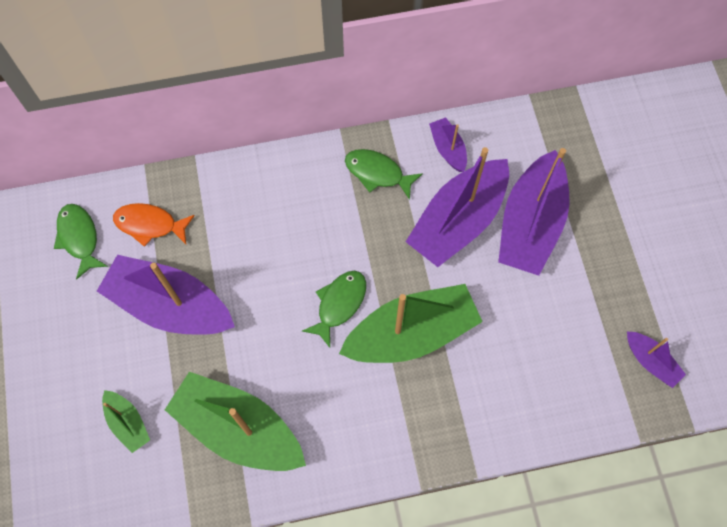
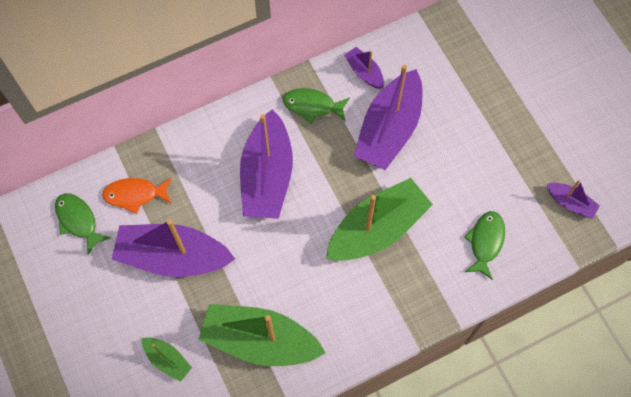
camera: 15 degrees left, 0 degrees up
green fish [302,271,366,348] -> green fish moved to [464,211,505,280]
purple boat [498,148,569,276] -> purple boat moved to [240,109,293,219]

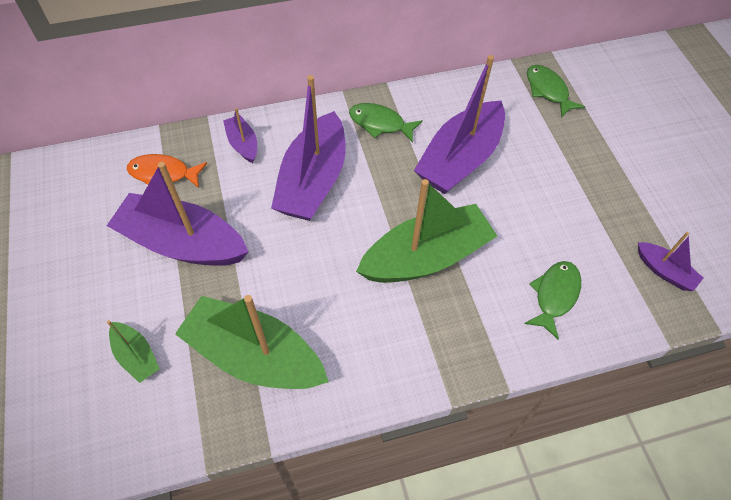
camera: 10 degrees right, 10 degrees down
green fish [55,193,111,255] -> green fish moved to [527,65,585,118]
purple boat [344,47,384,89] -> purple boat moved to [223,108,257,163]

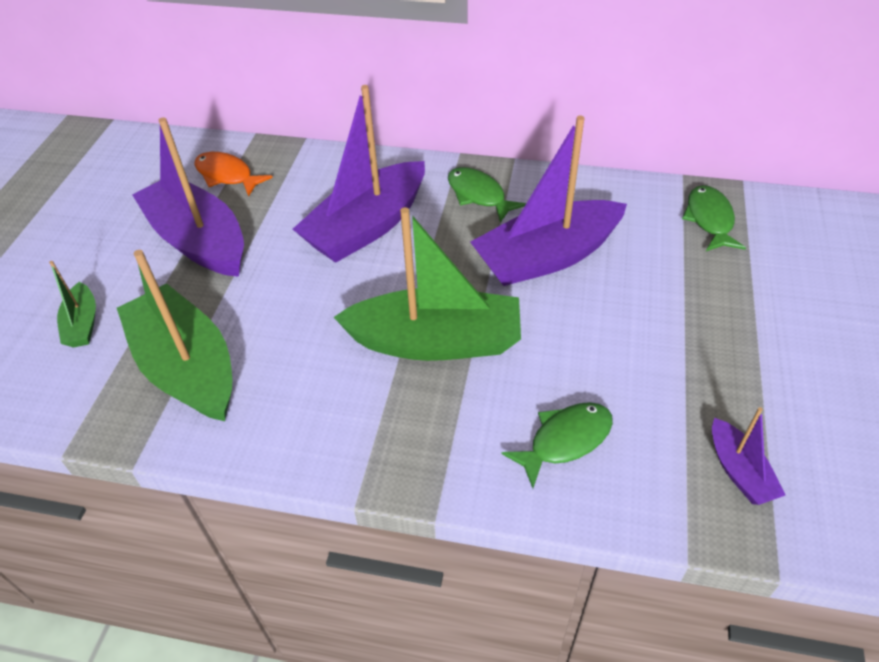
camera: 30 degrees right, 10 degrees down
purple boat [223,108,257,163] -> none

